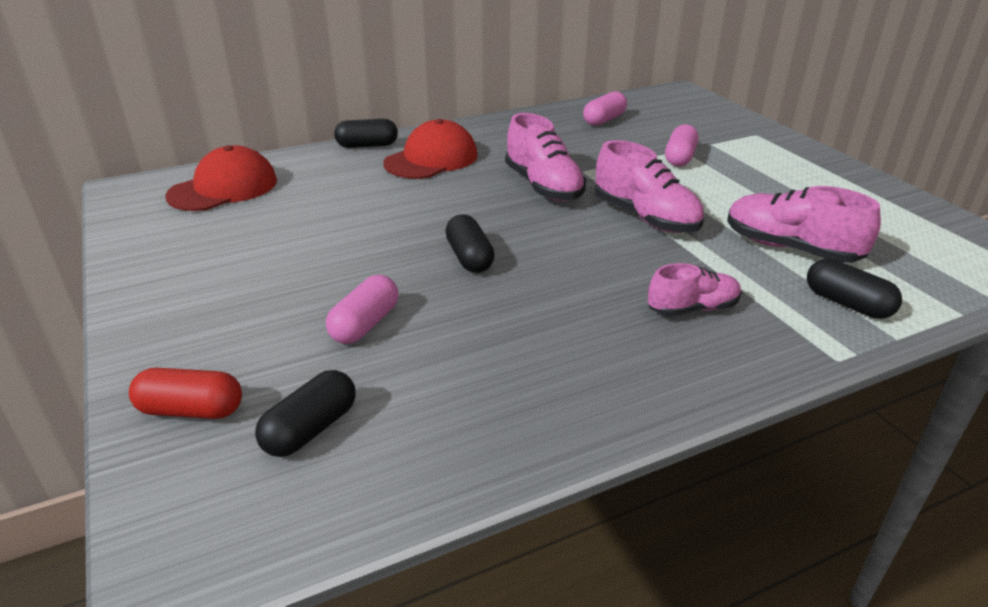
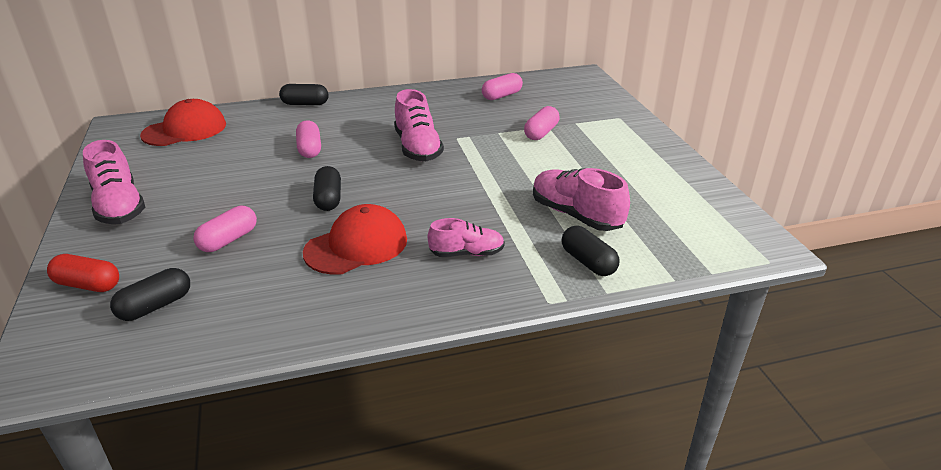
camera: 10 degrees right, 0 degrees up
red cap [383,119,478,179] -> red cap moved to [303,204,407,275]
pink shoe [595,140,704,233] -> pink shoe moved to [83,140,145,224]
none -> pink capsule [296,120,321,158]

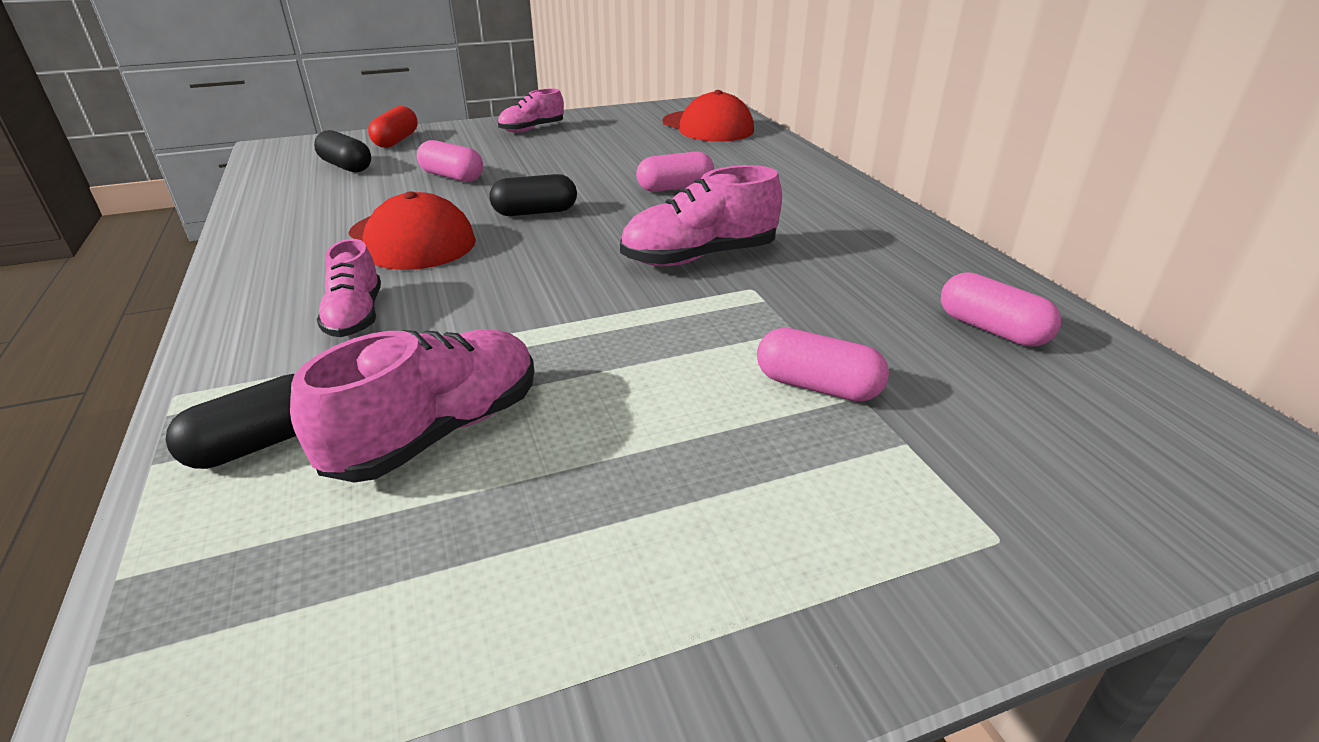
camera: 85 degrees right, 0 degrees up
pink shoe [83,140,145,224] -> pink shoe [498,88,564,133], size x0.64
black capsule [279,84,329,105] -> none

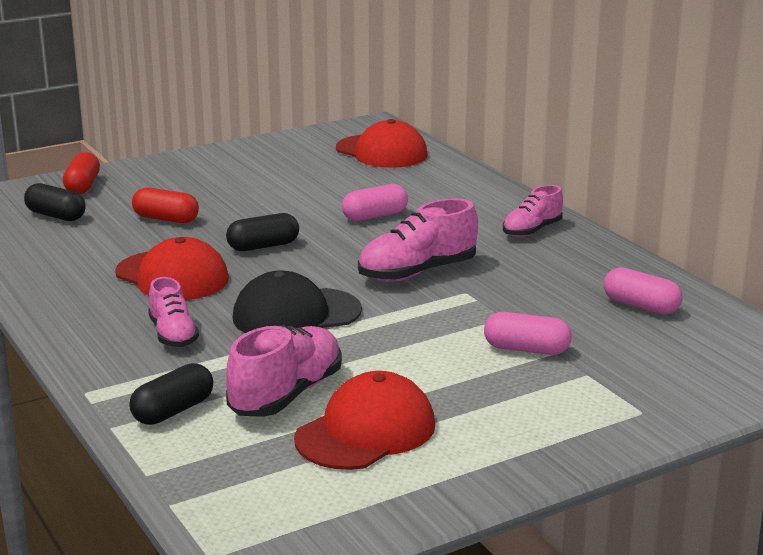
camera: 10 degrees left, 10 degrees down
pink capsule [417,140,483,182] -> red capsule [132,187,199,223]
pink shoe [498,88,564,133] -> pink shoe moved to [503,185,563,237]
none -> black cap [233,271,362,333]
none -> red cap [294,371,435,470]

